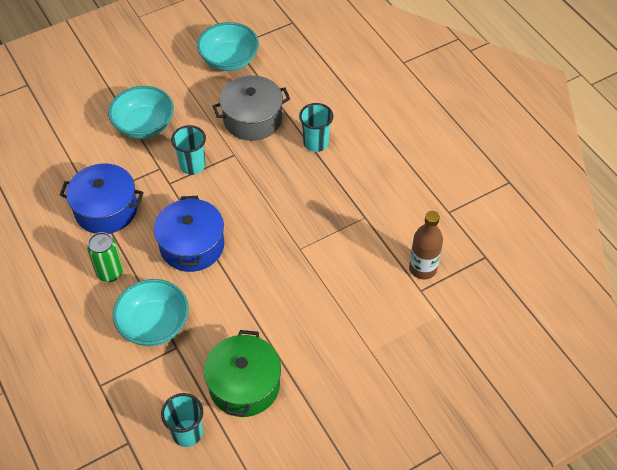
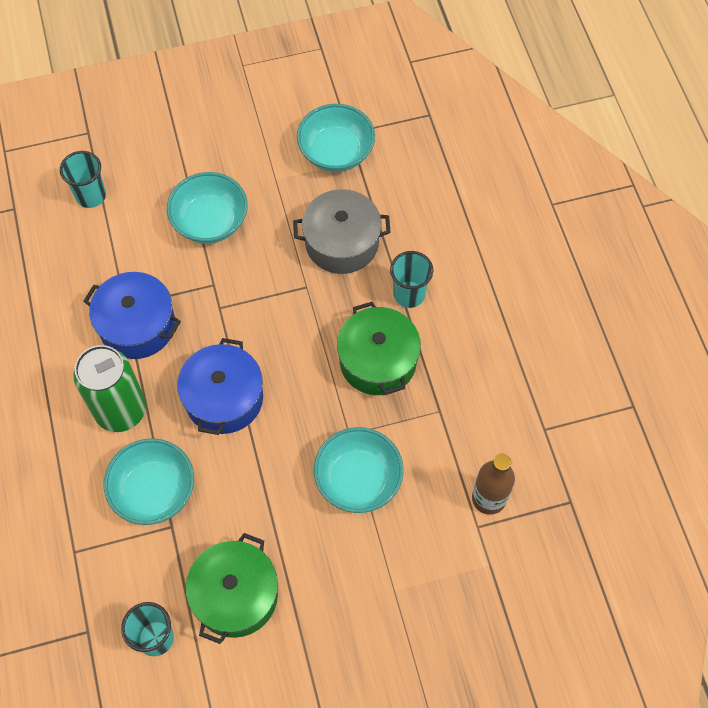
camera: 15 degrees right, 10 degrees up
green can [87,232,123,282] -> green can [73,345,146,432], size x1.63
turquoise cup [171,125,206,175] -> turquoise cup moved to [60,151,106,208]
none -> turquoise bowl [314,427,404,513]
none -> green pot [337,302,421,395]

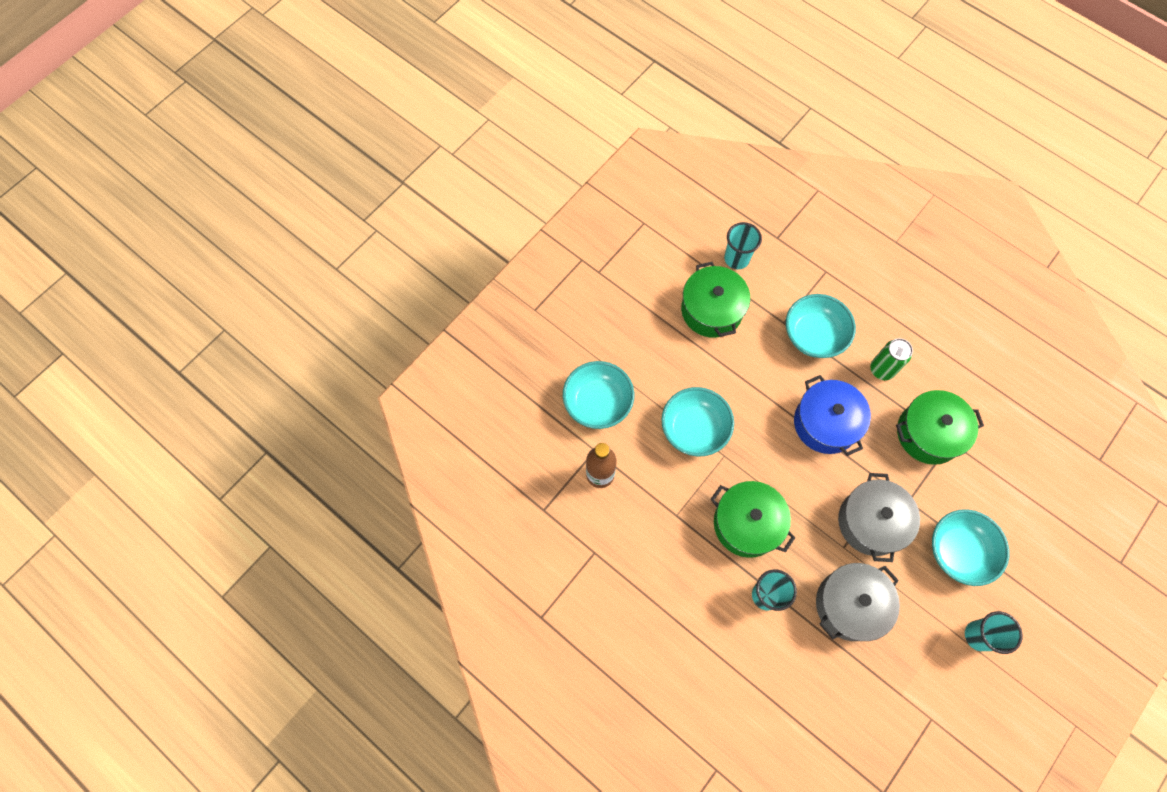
camera: 145 degrees right, 5 degrees up
turquoise cup [60,151,106,208] -> turquoise cup moved to [965,611,1023,654]
green can [73,345,146,432] -> green can [870,338,913,380], size x0.61
blue pot [84,272,181,359] -> green pot [896,390,984,465]
turquoise bowl [297,104,375,172] -> turquoise bowl moved to [563,361,634,429]
none -> grey pot [838,473,920,562]

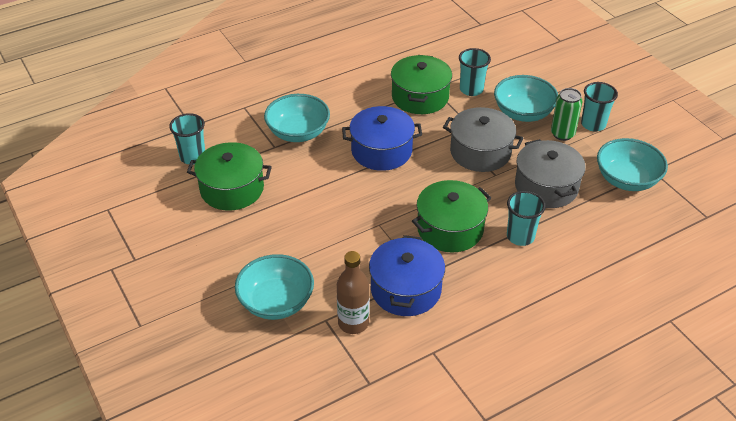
camera: 70 degrees left, 25 degrees down
turquoise bowl [661,387,734,457] -> turquoise bowl moved to [597,138,668,191]
green can [870,338,913,380] -> green can moved to [551,88,582,141]
none -> blue pot [369,235,445,316]
none -> turquoise cup [459,48,491,96]

